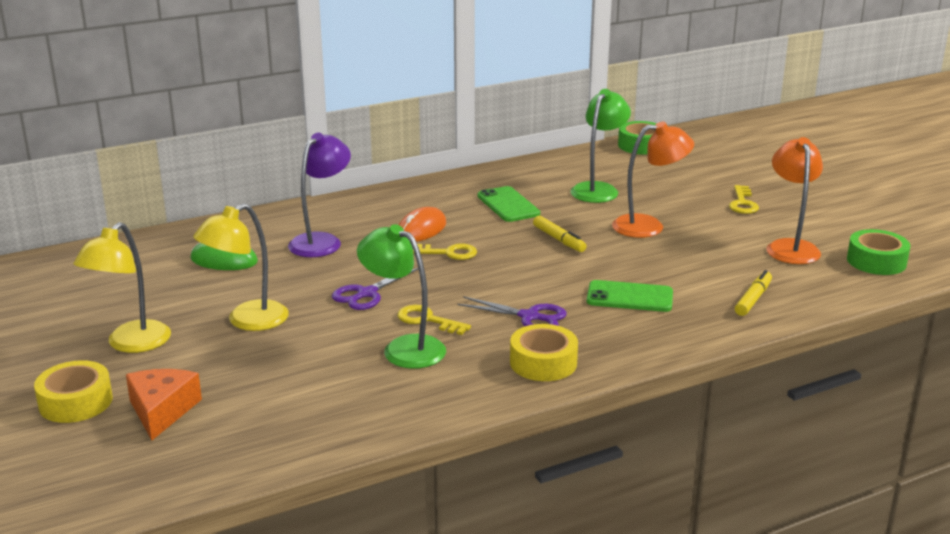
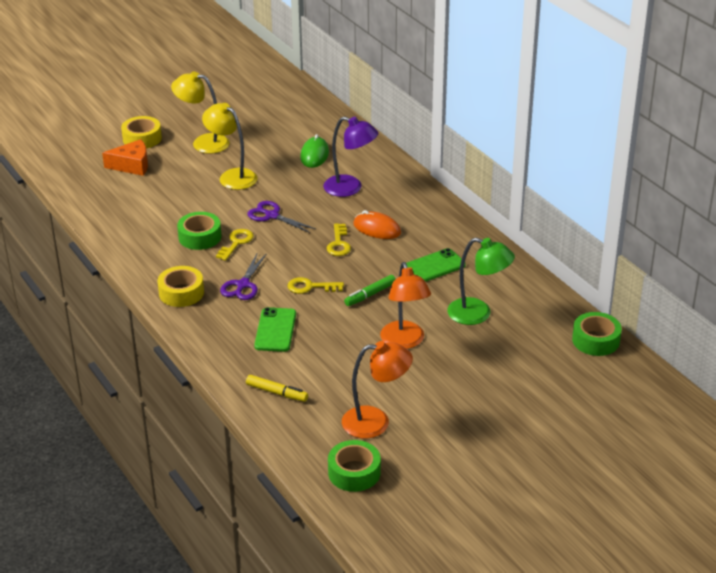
camera: 85 degrees right, 10 degrees up
green lamp [357,224,446,369] -> green tape [177,212,221,250]
yellow marker [533,216,587,252] -> green marker [344,275,395,306]
yellow key [729,185,759,214] -> yellow key moved to [287,277,344,294]

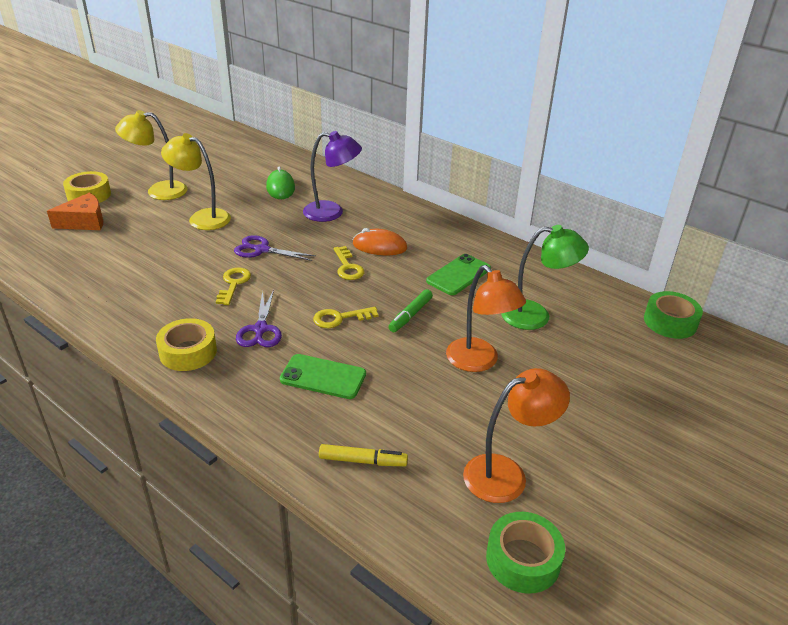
camera: 20 degrees left, 0 degrees up
green tape [177,212,221,250] -> none
green phone [254,307,296,352] -> green phone turned 60 degrees counterclockwise [280,354,366,399]

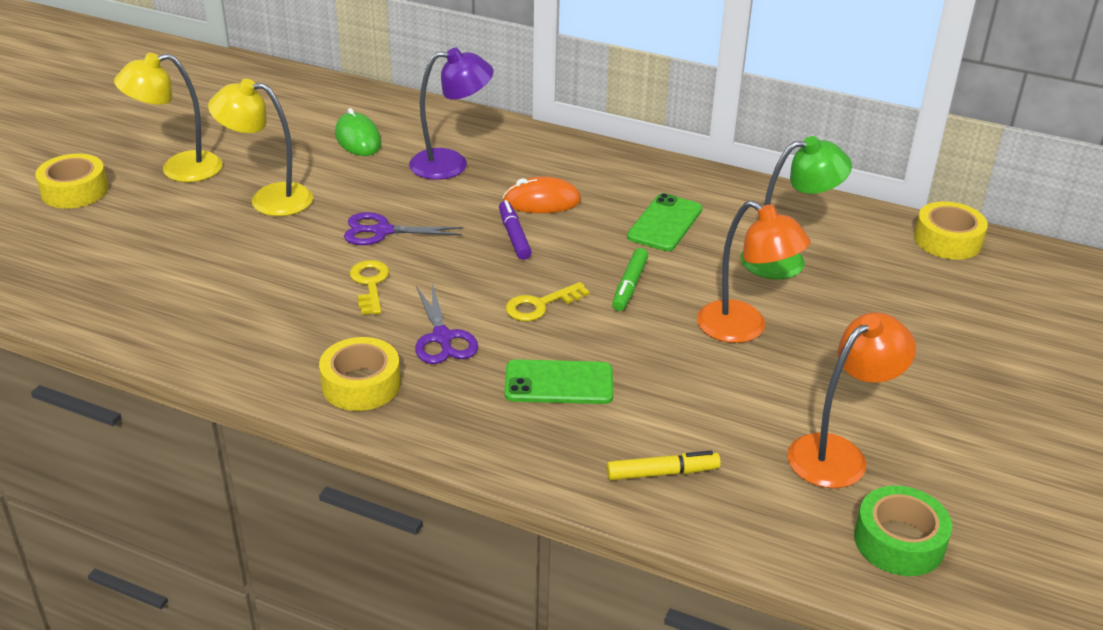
camera: 15 degrees left, 0 degrees up
orange cheese [47,193,103,230] -> none
yellow key [334,246,365,280] -> purple marker [499,200,532,260]
green tape [644,291,703,339] -> yellow tape [914,201,988,260]

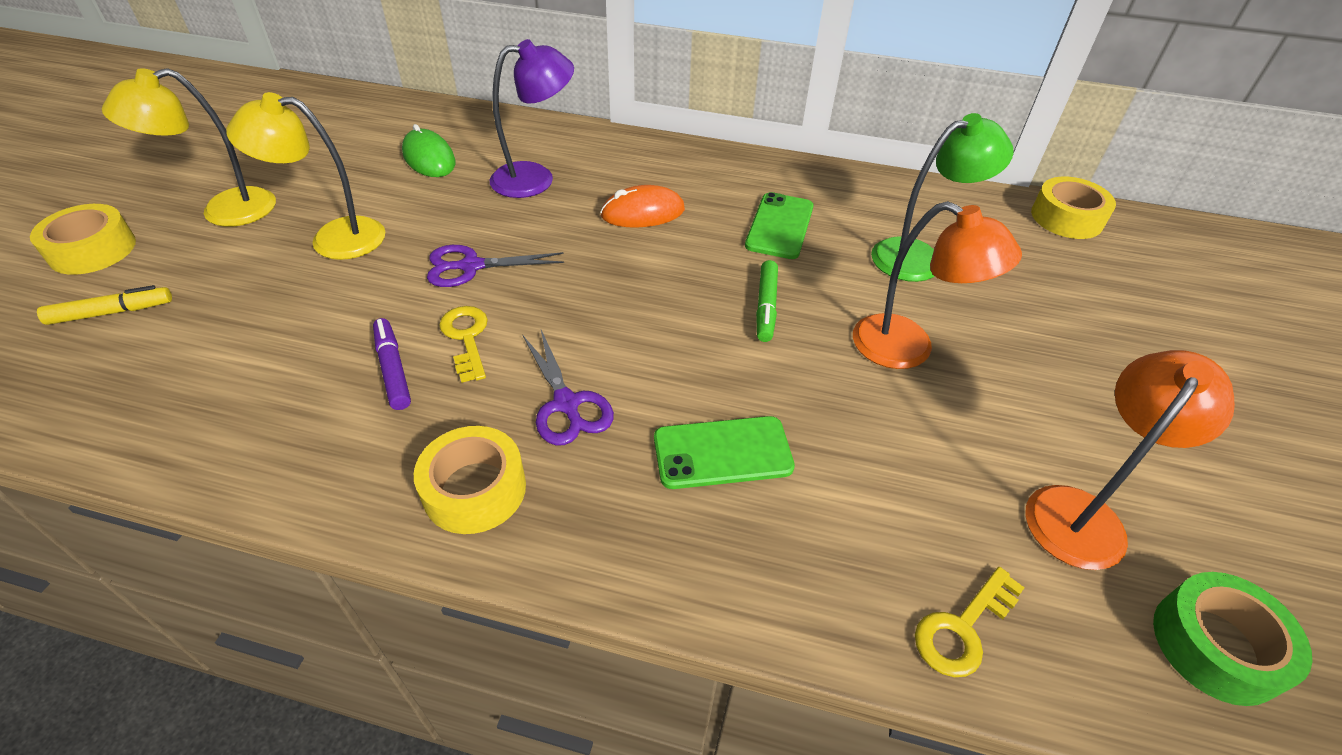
camera: 10 degrees left, 10 degrees up
purple marker [499,200,532,260] -> purple marker moved to [373,318,411,410]
yellow key [506,282,590,321] -> yellow key moved to [915,567,1025,677]
yellow marker [606,451,721,480] -> yellow marker moved to [37,285,172,325]

